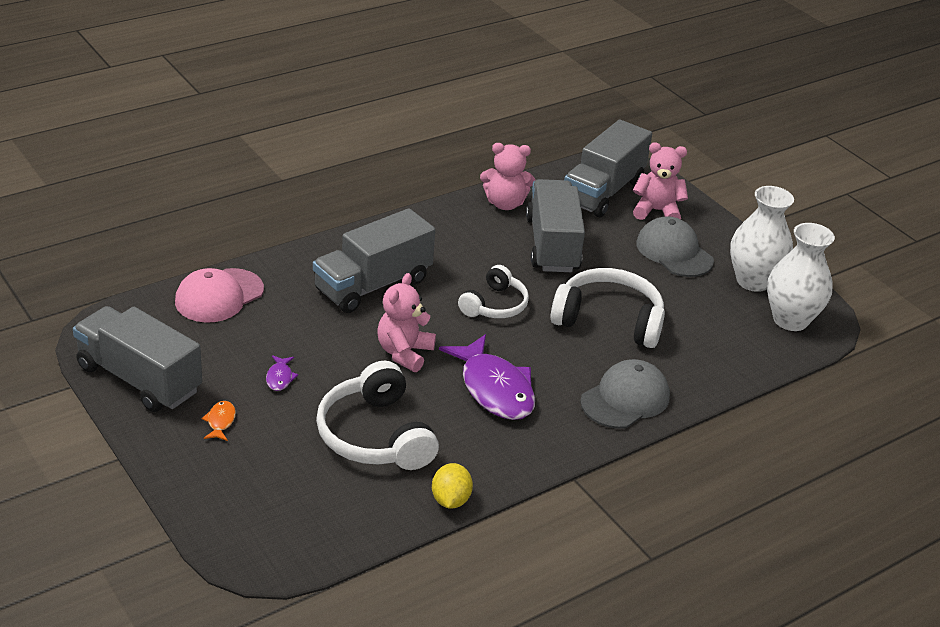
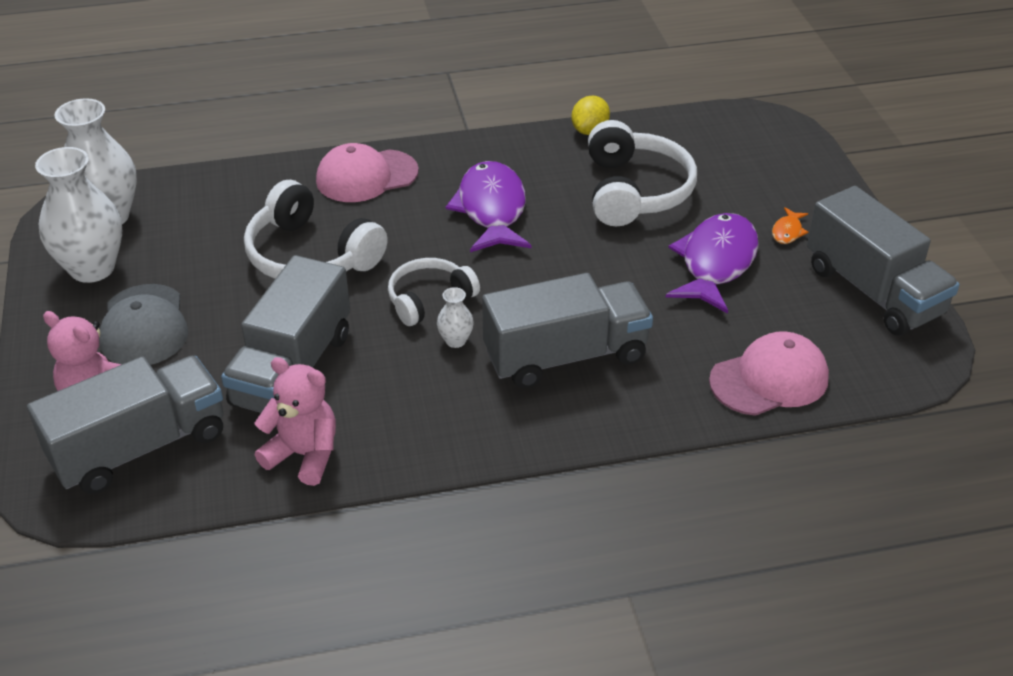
camera: 155 degrees left, 5 degrees up
purple fish [266,355,298,391] -> purple fish [666,213,759,314], size x2.42
pink teddy bear [378,273,436,372] -> none
grey cap [580,359,670,429] -> pink cap [316,143,419,202]
none -> white vase [437,287,474,348]

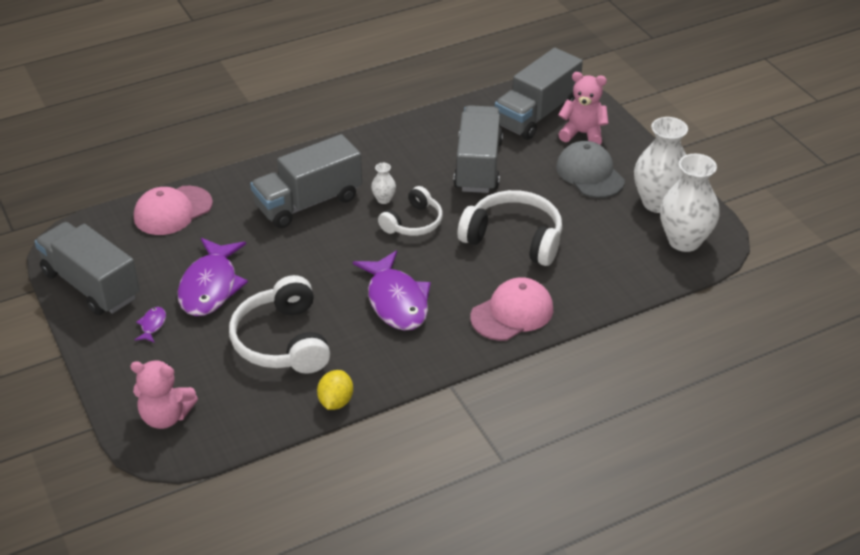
camera: 165 degrees right, 0 degrees up
pink teddy bear [255,357,336,486] -> pink teddy bear moved to [130,361,198,429]
orange fish [772,207,808,244] -> purple fish [135,307,166,343]

